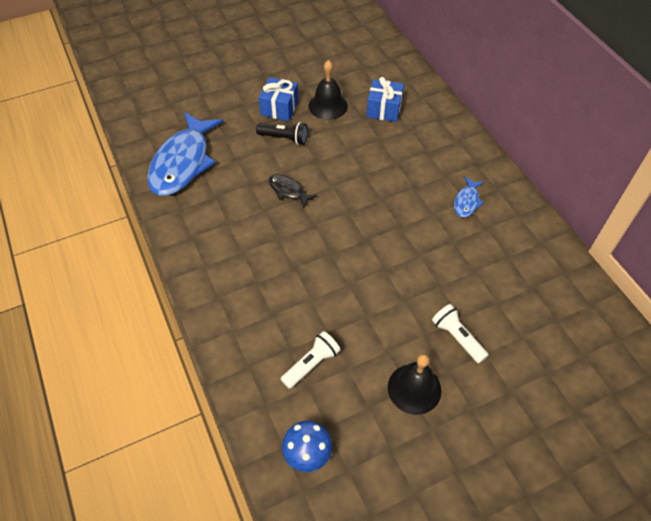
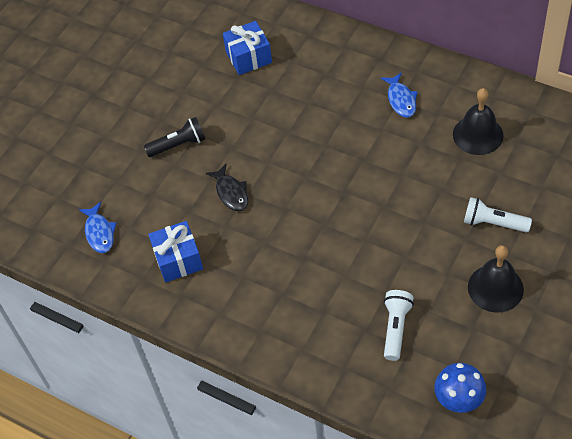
camera: 30 degrees left, 0 degrees up
blue fish [147,112,223,196] -> blue fish [79,202,116,253], size x0.45
blue gift [259,77,298,121] -> blue gift moved to [148,221,203,282]
black fish [269,174,317,208] -> black fish turned 120 degrees counterclockwise [206,164,248,212]
black bell [309,60,348,120] -> black bell moved to [453,88,504,155]

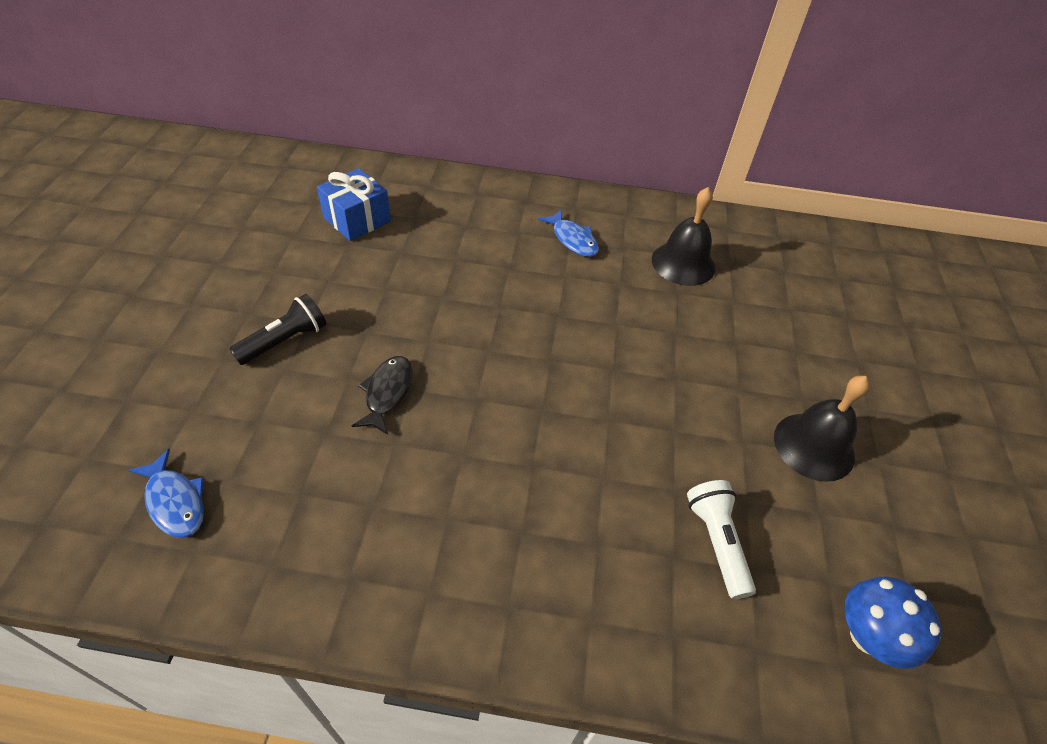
camera: 30 degrees left, 5 degrees down
blue gift [148,221,203,282] -> none
black fish [206,164,248,212] -> black fish turned 120 degrees counterclockwise [352,356,413,435]
white flashlight [464,197,532,233] -> none

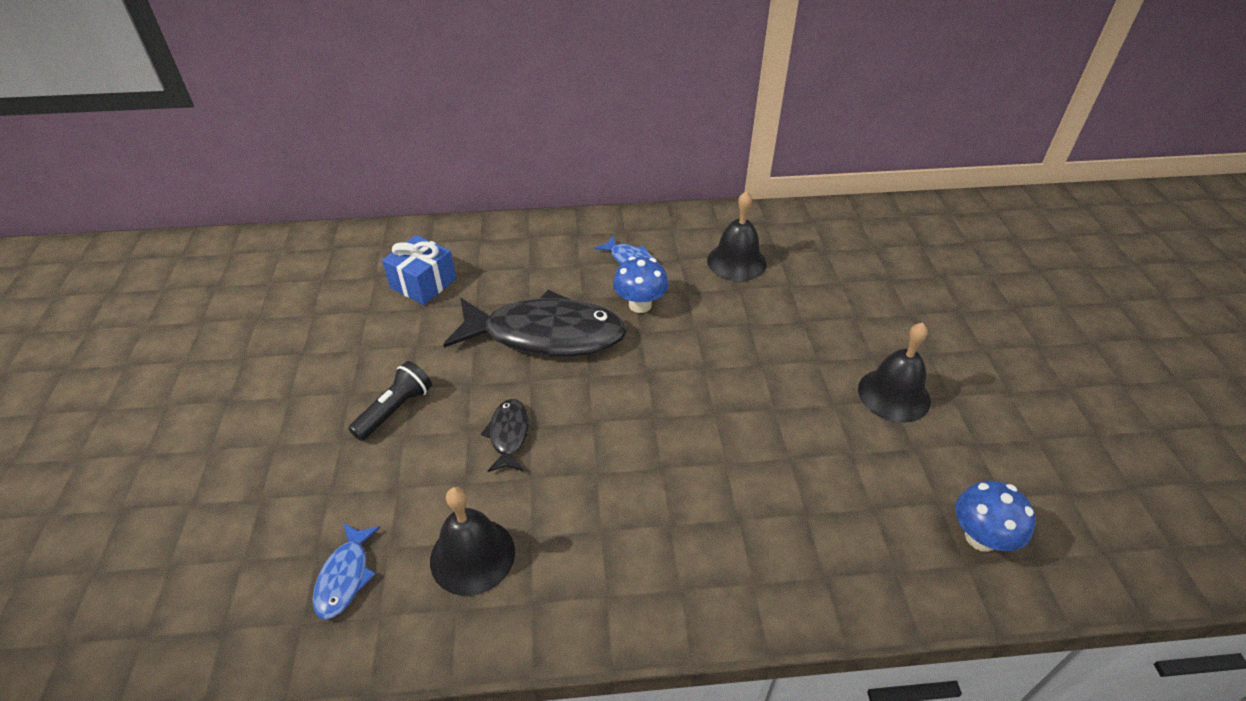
camera: 10 degrees left, 5 degrees down
blue fish [129,449,204,538] -> blue fish turned 60 degrees clockwise [313,523,380,619]
white flashlight [687,480,756,599] -> none
none -> black bell [430,487,515,596]
none -> black fish [443,290,627,356]
none -> blue mushroom [613,257,668,313]

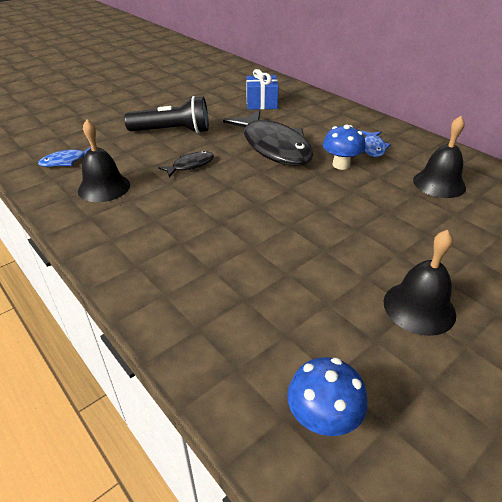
camera: 55 degrees right, 5 degrees down
black flashlight [348,361,432,441] -> black flashlight [124,96,209,134], size x1.55

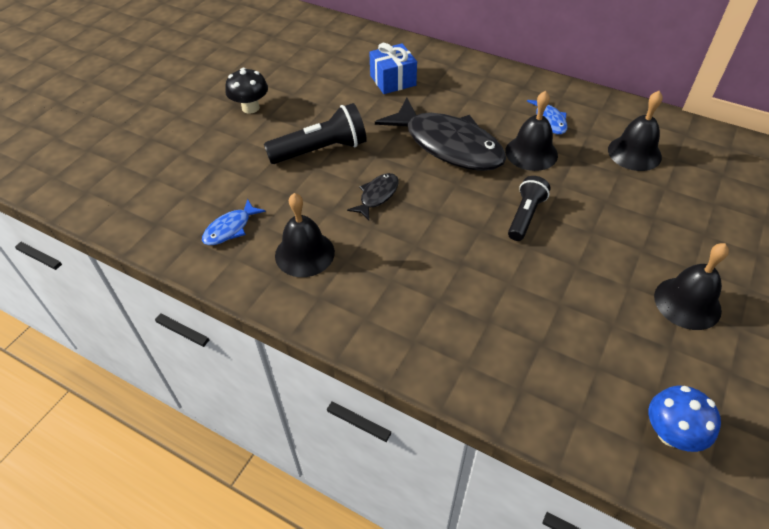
camera: 20 degrees left, 10 degrees up
blue mushroom [323,125,366,170] -> black bell [505,91,558,171]
none -> black mushroom [225,68,268,114]
none -> black flashlight [508,176,551,241]

